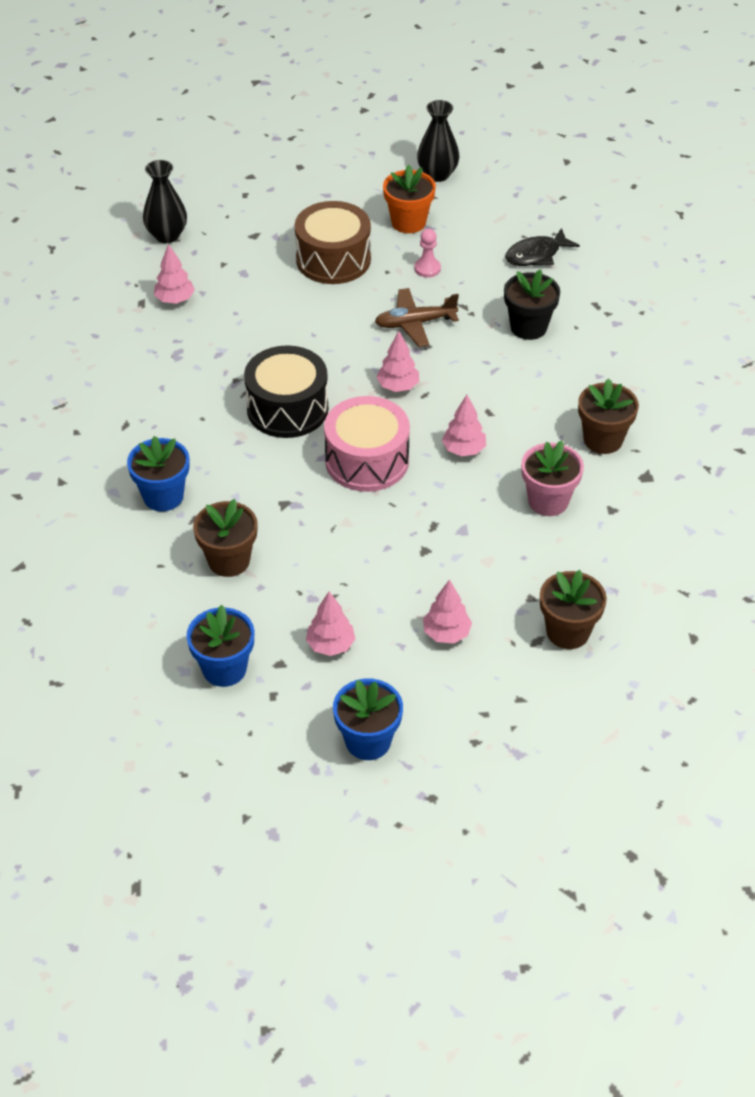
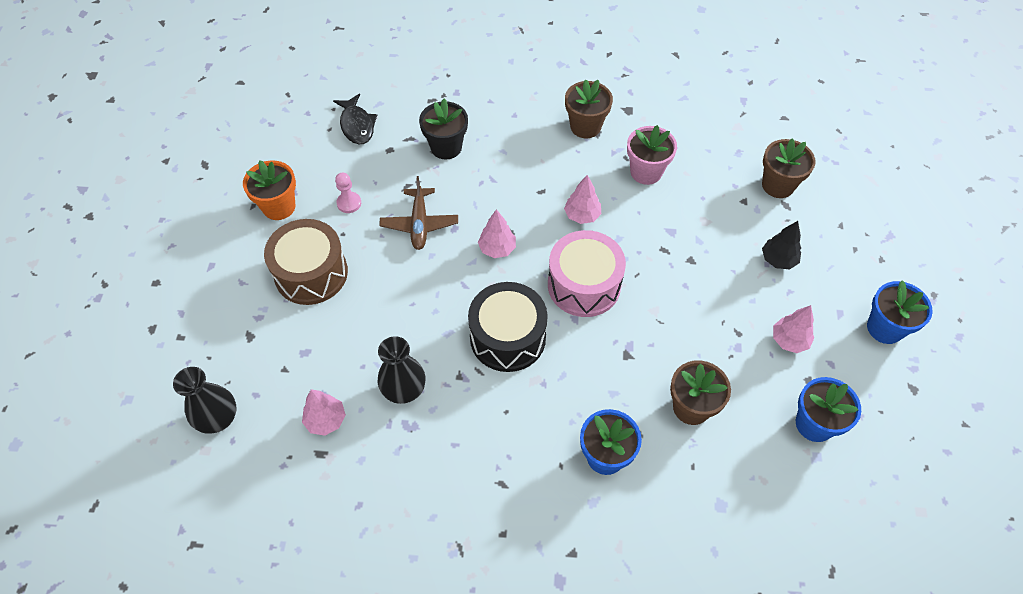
camera: 80 degrees left, 10 degrees up
black vase [417,100,459,182] -> black vase moved to [378,336,425,404]
pink tree [423,579,472,644] -> black tree [762,221,801,269]

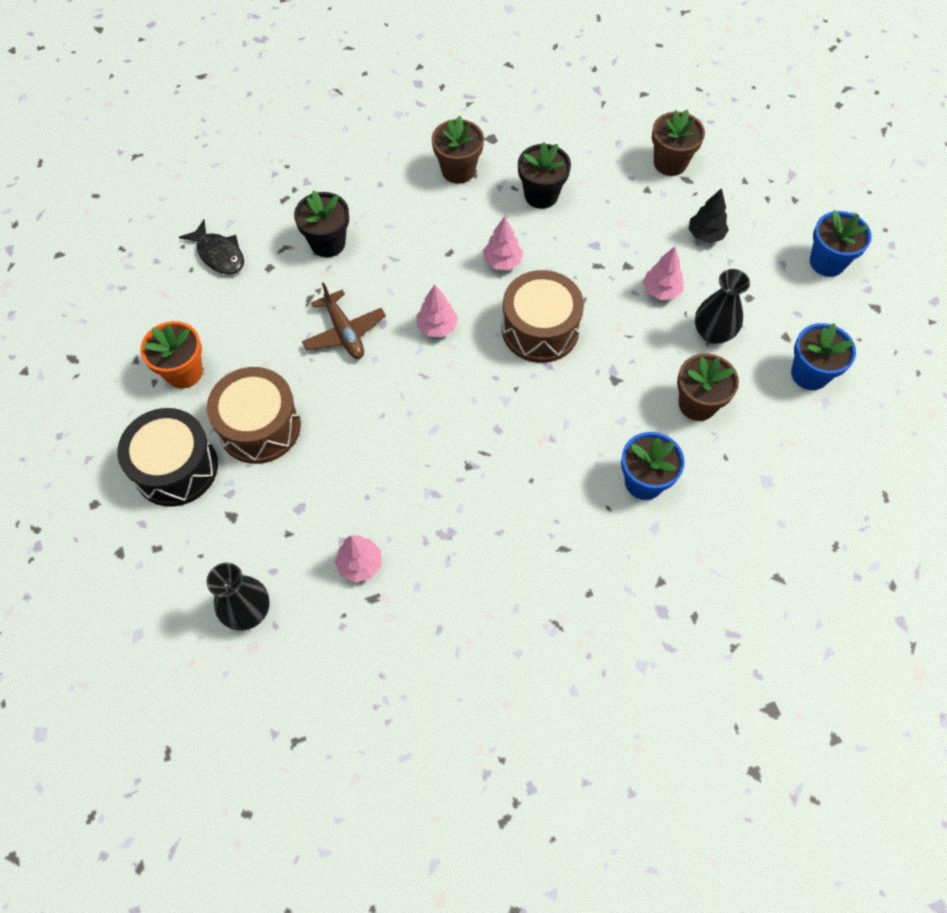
camera: 25 degrees left, 5 degrees up
pink pawn [335,173,361,213] -> none
black vase [378,336,425,404] -> black vase moved to [695,269,750,344]
black drum [468,282,548,372] -> black drum moved to [117,408,218,507]
pink drum [548,230,626,317] -> brown drum [502,270,584,363]
pink flower pot [627,125,677,185] -> black flower pot [518,142,571,209]
pink tree [773,305,814,353] -> pink tree moved to [643,246,684,300]

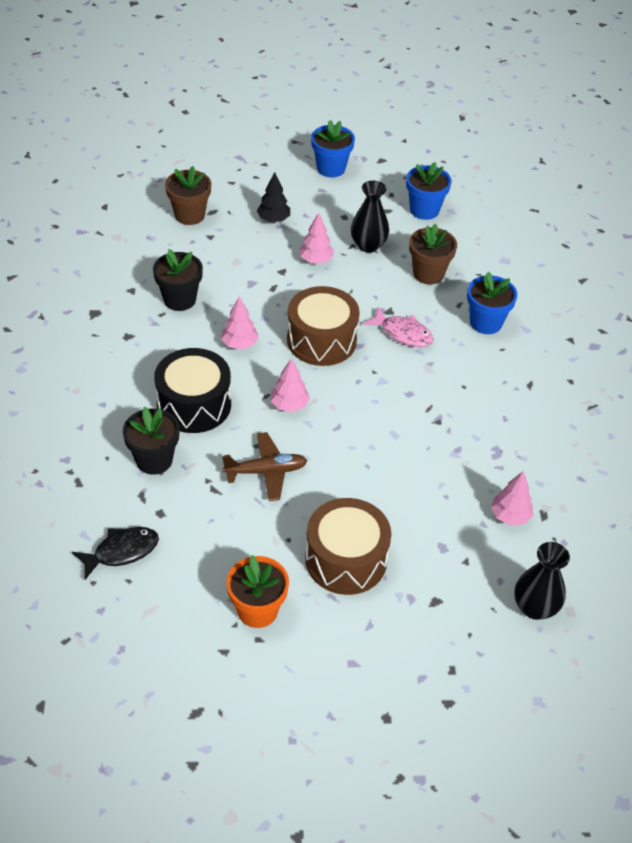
camera: 75 degrees left, 15 degrees down
black drum [117,408,218,507] -> black drum moved to [154,348,231,433]
brown flower pot [432,116,484,184] -> none
none -> pink fish [363,307,434,347]

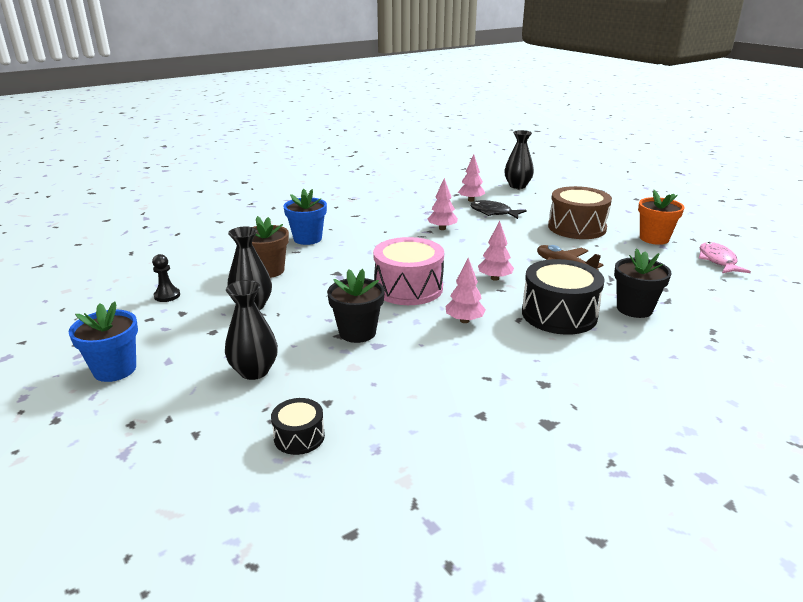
camera: 120 degrees left, 20 degrees down
black fish [72,527,159,580] -> black fish moved to [470,200,526,219]
black flower pot [153,249,203,311] -> black flower pot moved to [327,269,385,343]
brown flower pot [165,166,211,225] -> black drum [271,398,325,455]
black tree [257,172,290,222] -> black vase [225,280,278,380]
brown drum [287,286,360,366] -> pink drum [373,237,444,305]
pink tree [299,213,334,263] -> pink tree moved to [428,178,458,230]
pink fish [363,307,434,347] -> pink fish moved to [698,242,751,273]
blue flower pot [406,162,452,220] -> black pawn [152,254,180,302]

